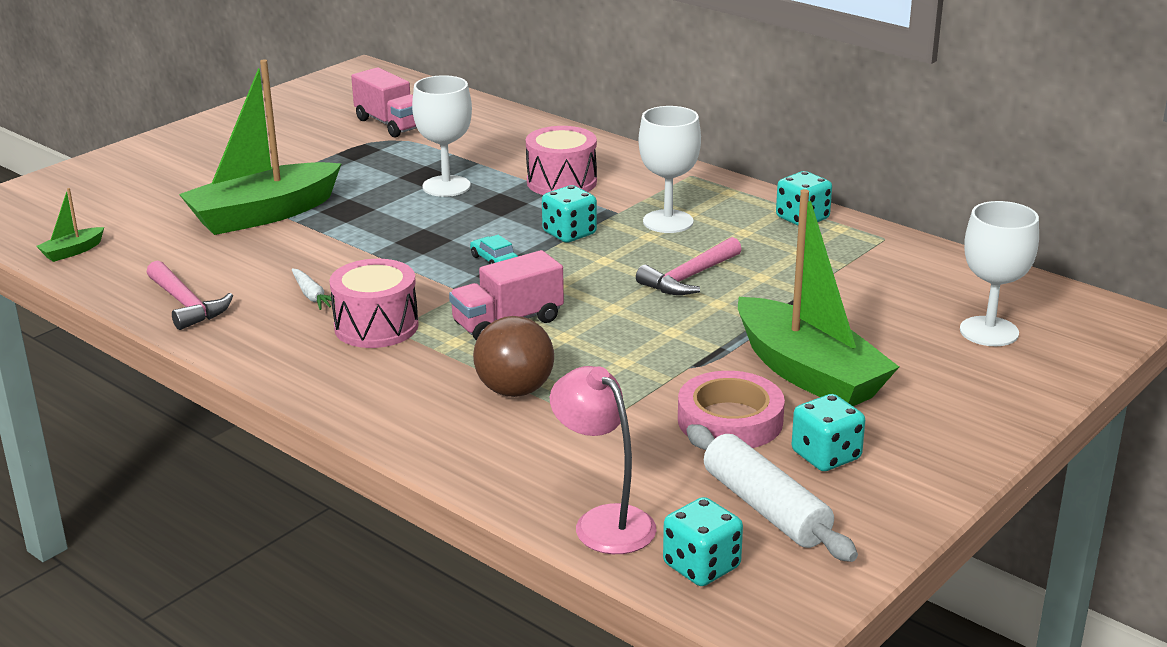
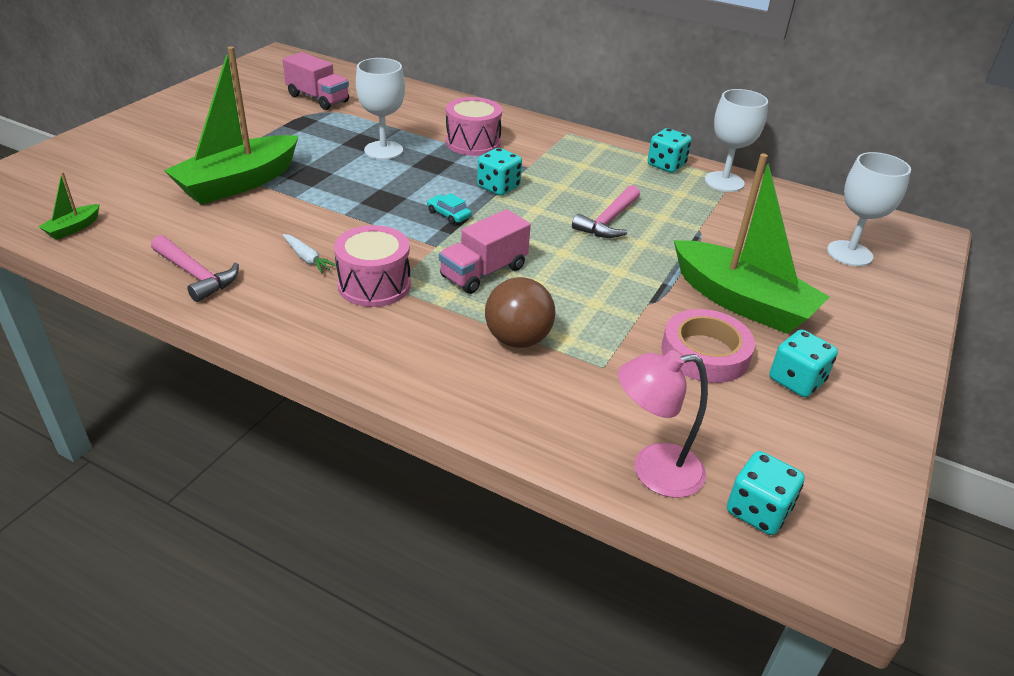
camera: 15 degrees left, 10 degrees up
pink lamp [550,366,656,554] -> pink lamp turned 45 degrees counterclockwise [618,350,708,498]
white goblet [638,106,701,233] -> white goblet moved to [705,89,768,192]
white rolling pin [686,424,858,562] -> none

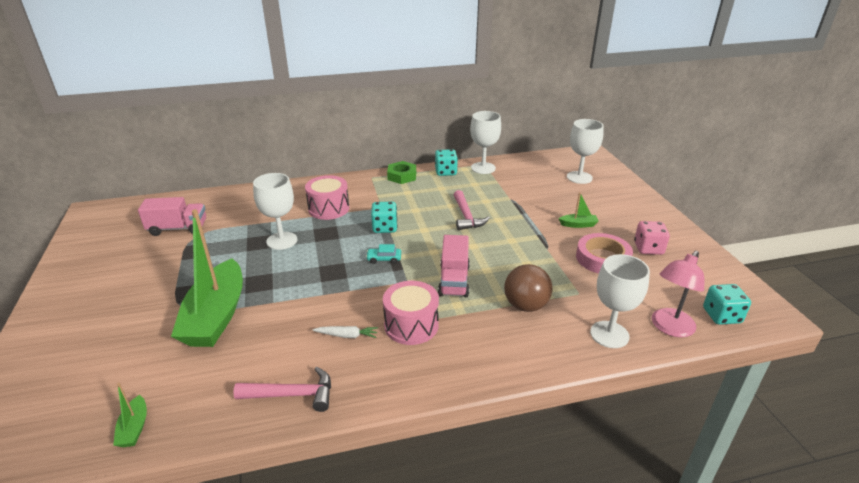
camera: 40 degrees left, 5 degrees down
green boat [674,153,830,334] -> green boat [558,192,599,228], size x0.40
turquoise dice [769,330,838,397] -> pink dice [634,221,670,255]
none -> green nut [387,161,416,184]
none -> white goblet [590,254,650,348]

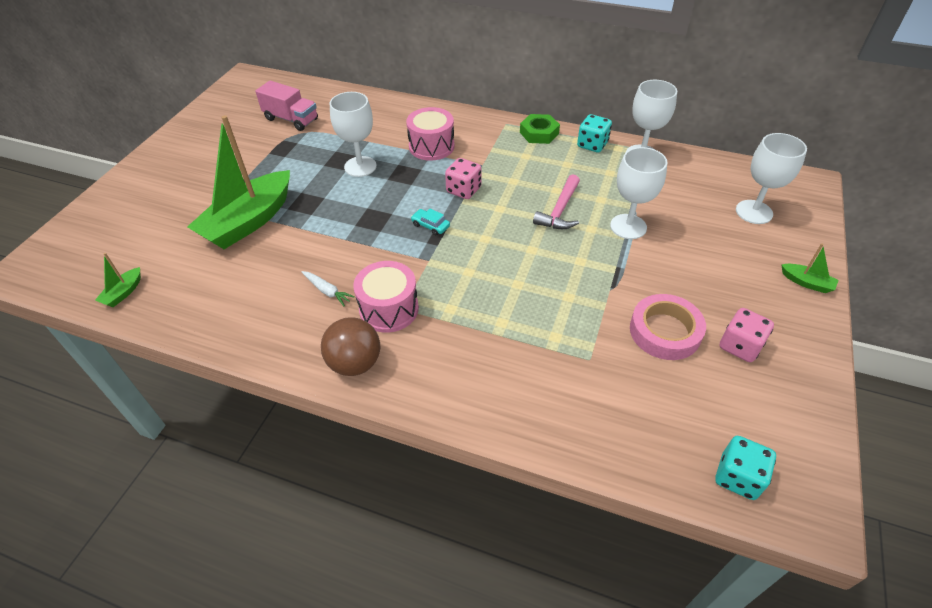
camera: 35 degrees right, 15 degrees up
pink hammer [233,367,331,412] -> none
turquoise dice [371,202,397,233] -> pink dice [445,158,482,199]
pink truck [438,235,470,297] -> none
brown ball [504,264,552,312] -> brown ball moved to [321,317,380,376]
green boat [558,192,599,228] -> green boat moved to [781,243,839,293]
white goblet [590,254,650,348] -> white goblet moved to [610,147,668,239]
pink lamp [652,250,704,337] -> none

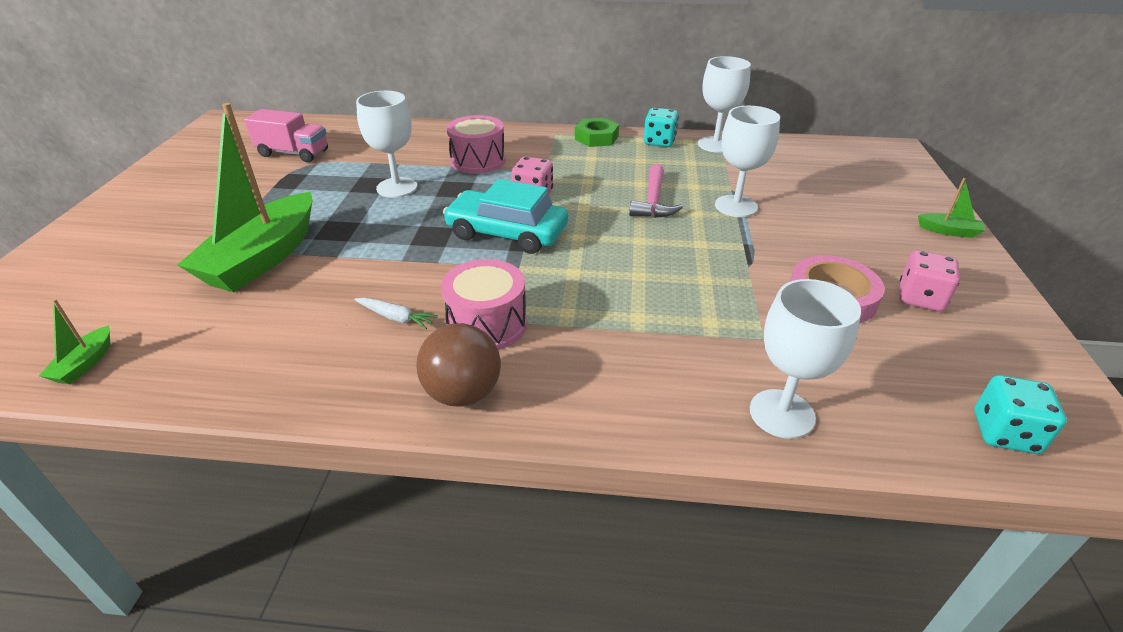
camera: 15 degrees left, 10 degrees down
turquoise car [411,209,450,235] -> turquoise car [443,179,568,254], size x2.42
white goblet [736,133,807,224] -> white goblet moved to [750,279,861,439]

